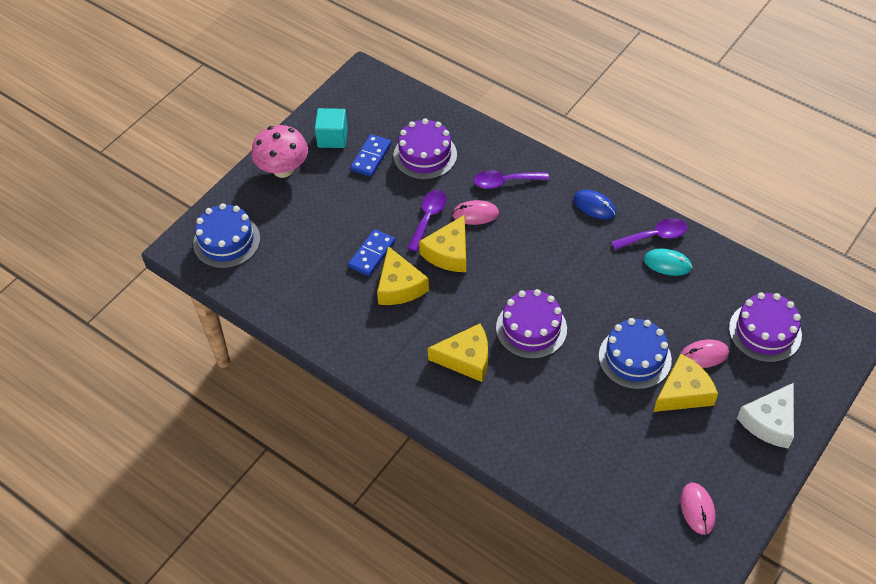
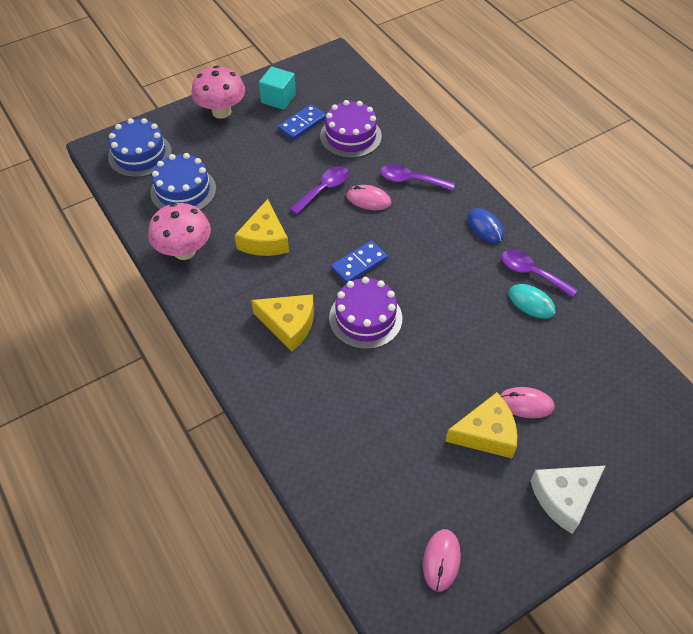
camera: 20 degrees right, 0 degrees up
blue domino [348,229,395,276] -> blue domino moved to [331,241,388,284]
yellow cheese [419,215,466,272] -> none
blue cake [599,318,672,389] -> blue cake moved to [150,153,216,210]
purple spoon [611,218,687,250] -> purple spoon turned 150 degrees counterclockwise [501,250,578,297]
purple cake [729,292,802,362] -> none
none -> pink mushroom [148,203,211,260]

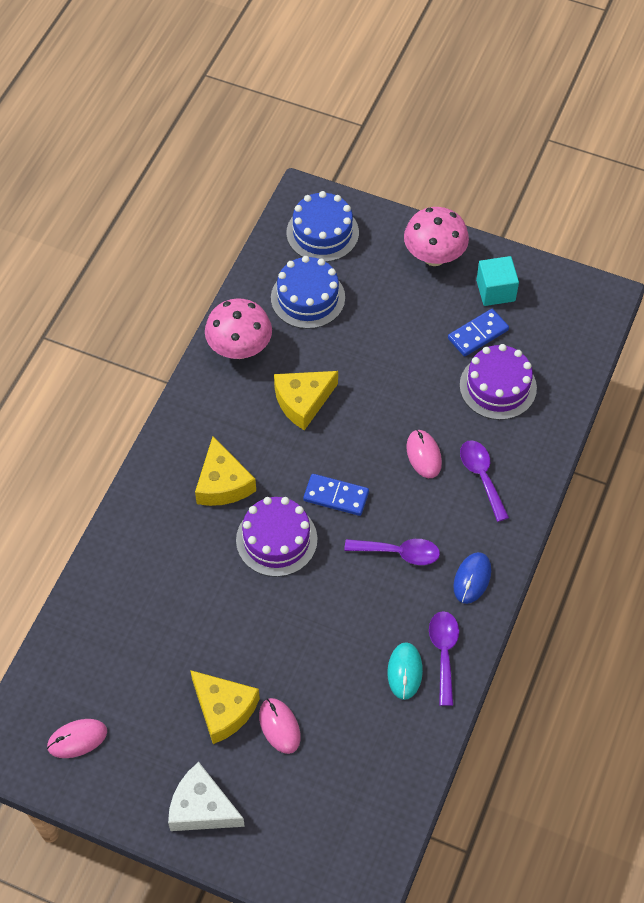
camera: 55 degrees right, 5 degrees up
blue domino [278,104,326,140] -> blue domino turned 45 degrees counterclockwise [448,309,509,357]
purple spoon [290,166,349,214] -> purple spoon moved to [344,539,440,565]

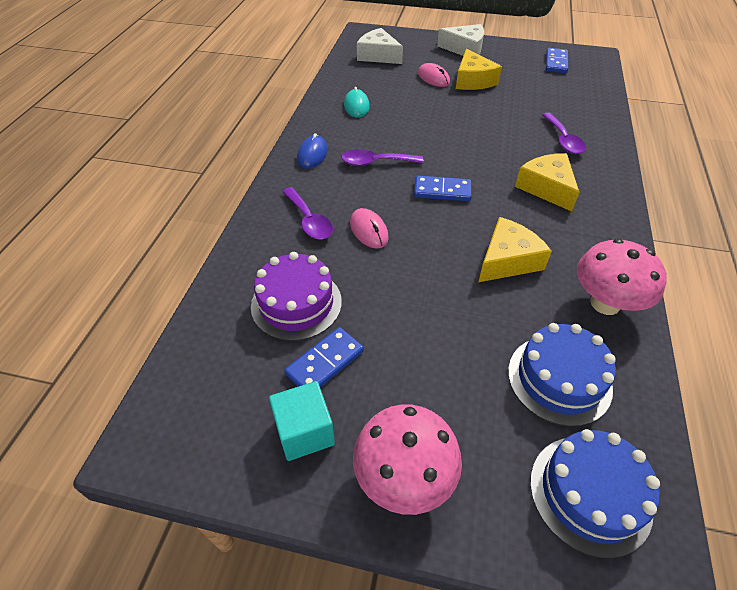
camera: 170 degrees right, 10 degrees down
pink mouse [47,719,107,758] -> blue domino [546,48,568,73]
yellow cheese [190,670,260,744] -> yellow cheese turned 135 degrees counterclockwise [456,49,502,90]
purple cake [236,497,318,577] -> none
purple spoon [429,611,459,706] -> purple spoon moved to [542,113,586,154]
none -> white cheese [357,28,403,64]

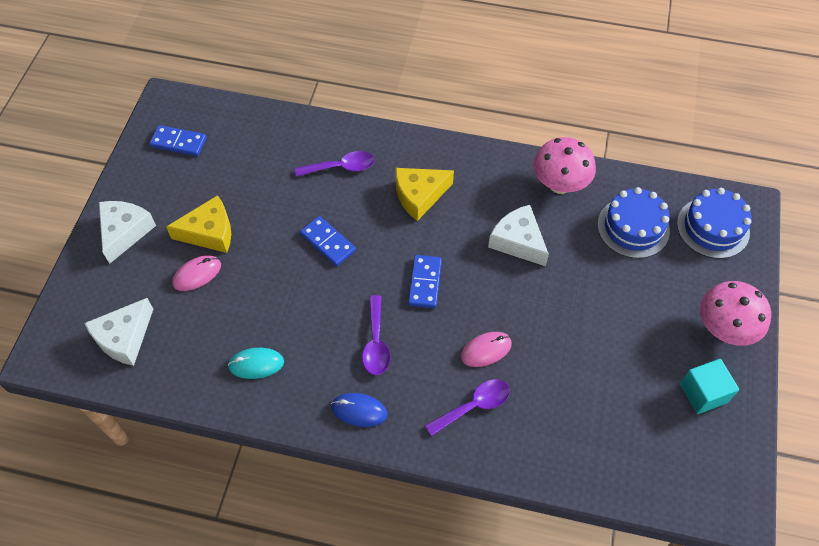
camera: 90 degrees left, 10 degrees up
purple cake [251,252,342,341] -> none
blue domino [284,327,364,388] -> blue domino moved to [300,216,356,266]
yellow cheese [478,217,552,282] -> white cheese [488,205,549,266]

